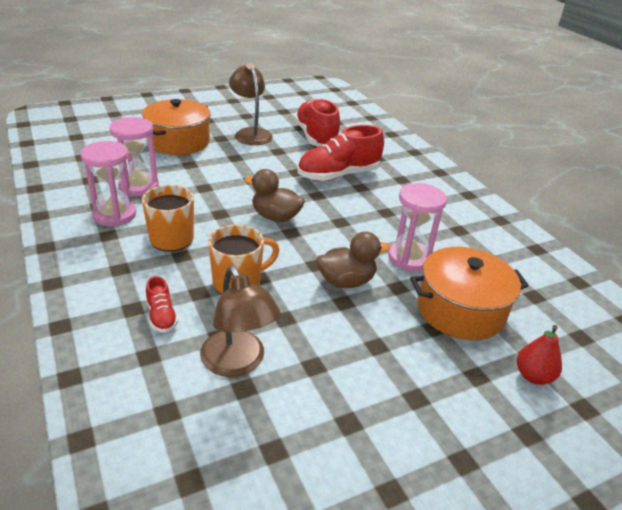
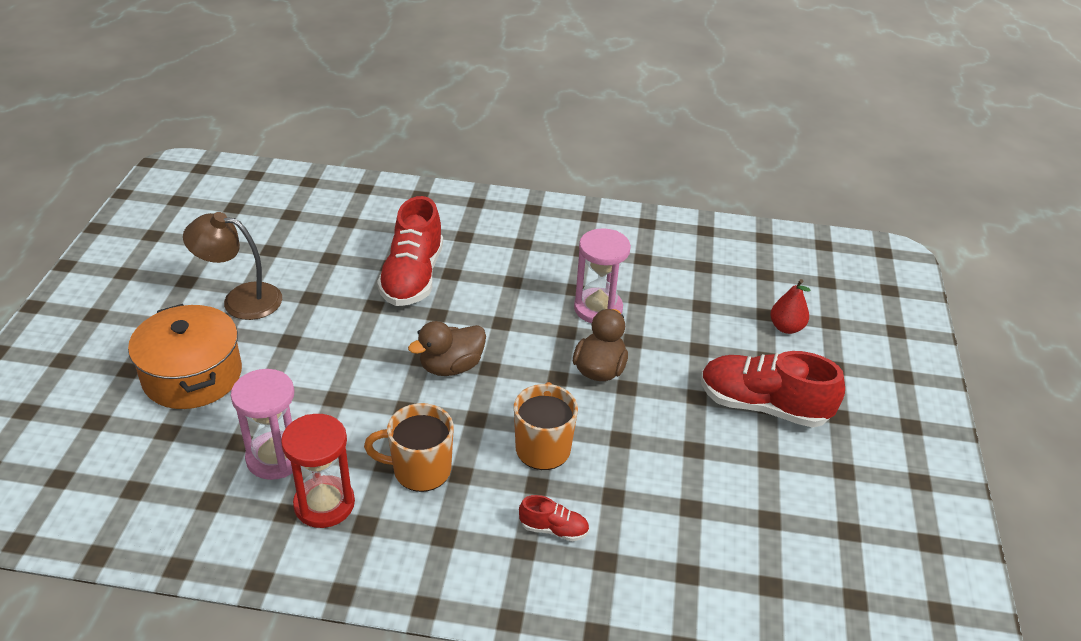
camera: 55 degrees left, 5 degrees up
pink hourglass [80,141,136,226] -> red hourglass [281,414,355,528]
brown lamp [200,266,281,377] -> none
red shoe [294,98,340,146] -> red shoe moved to [701,351,845,427]
orange pot [410,247,529,340] -> none

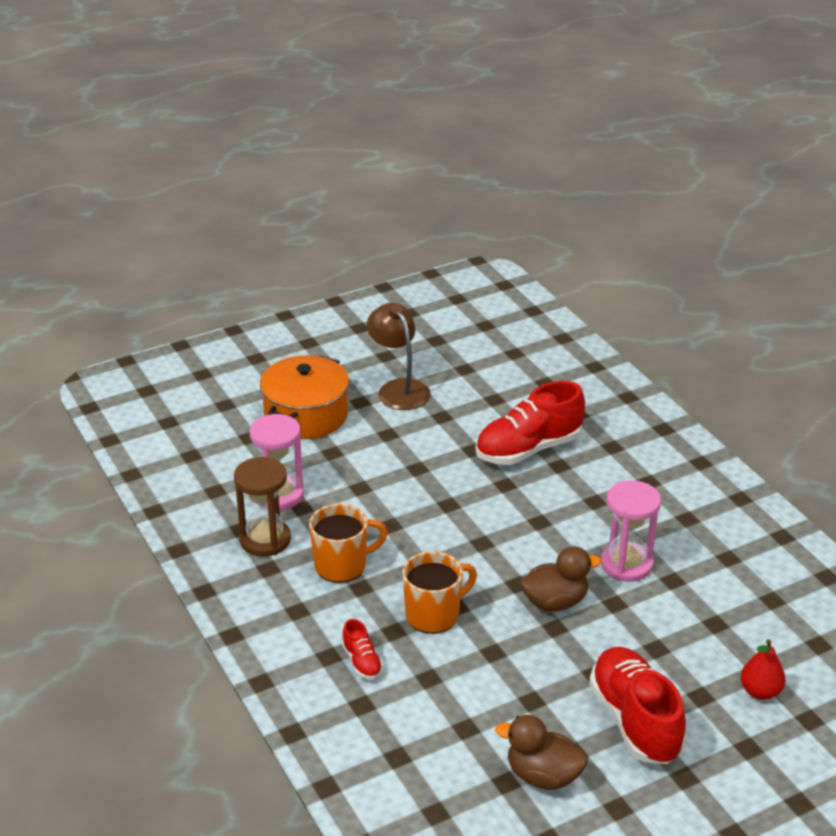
camera: 55 degrees right, 5 degrees down
red hourglass [281,414,355,528] -> brown hourglass [234,457,291,557]
orange mug [364,403,454,492] -> orange mug turned 105 degrees clockwise [309,504,388,583]
brown duck [408,321,486,376] -> brown duck moved to [495,715,588,790]

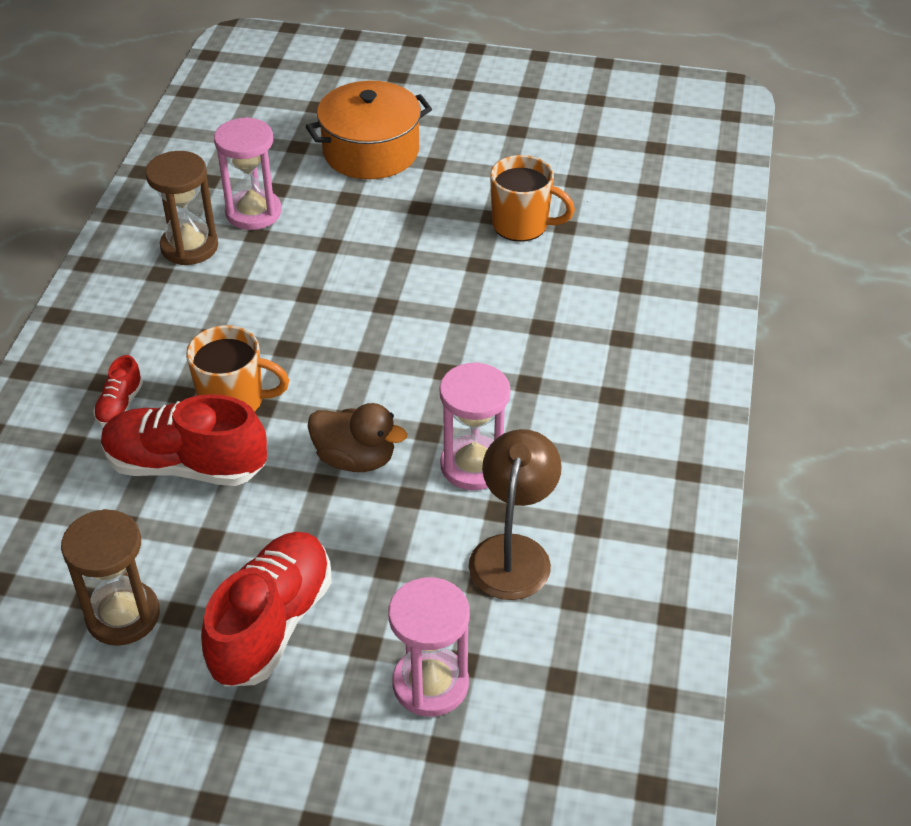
camera: 40 degrees right, 10 degrees up
orange mug [309,504,388,583] -> orange mug moved to [490,155,575,242]
brown lamp [367,303,431,410] -> brown lamp moved to [469,429,562,600]
red shoe [476,381,585,465] -> red shoe moved to [101,394,267,486]
brown duck [495,715,588,790] -> brown hourglass [61,509,160,646]
red pear [740,639,786,700] -> pink hourglass [388,577,470,717]

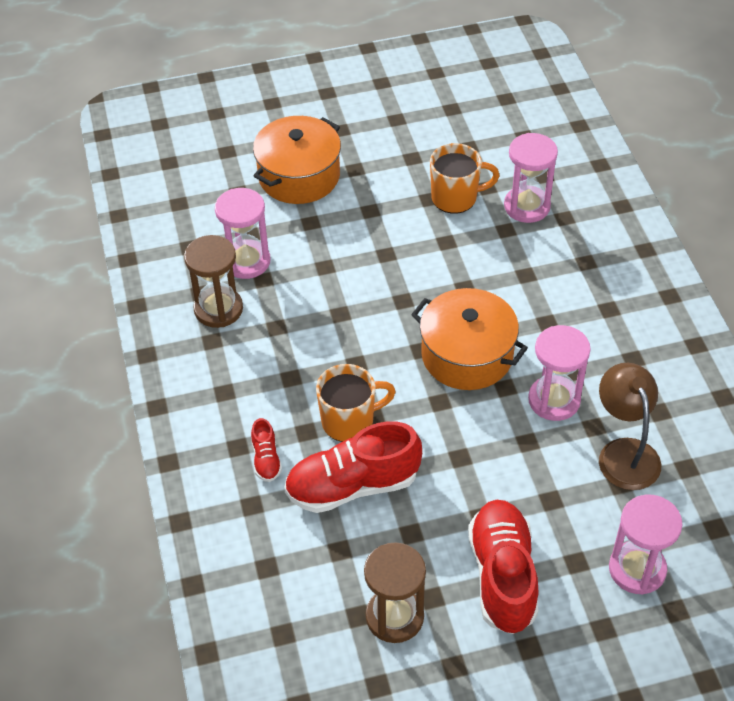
camera: 25 degrees left, 5 degrees up
brown duck [308,403,407,472] -> none
none -> orange pot [411,288,528,390]
none -> pink hourglass [504,133,558,223]

